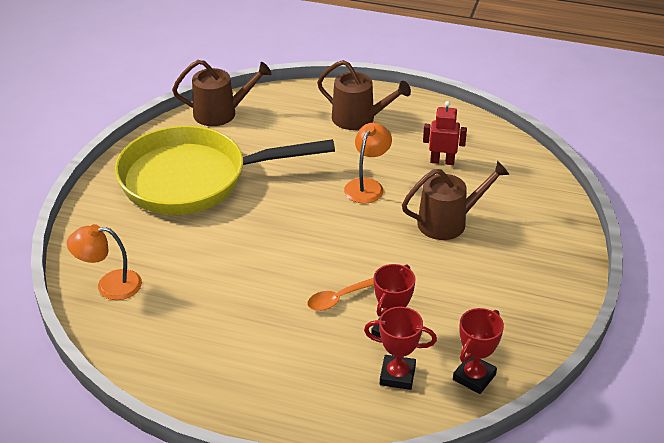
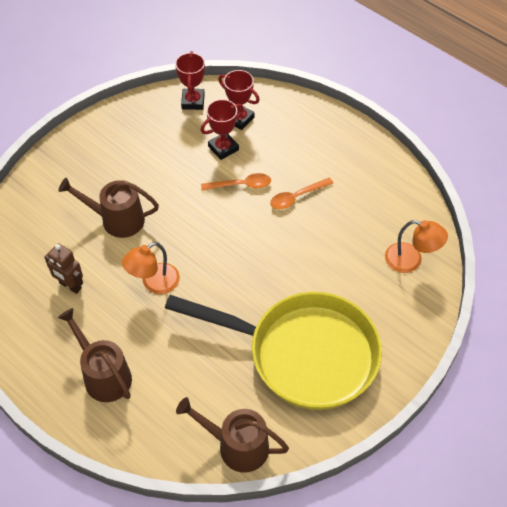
camera: 155 degrees left, 15 degrees up
red robot [423,101,467,165] -> brown robot [44,243,83,294]
red trophy [453,308,504,394] -> red trophy turned 60 degrees counterclockwise [175,51,205,110]
none -> orange spoon [270,177,333,209]

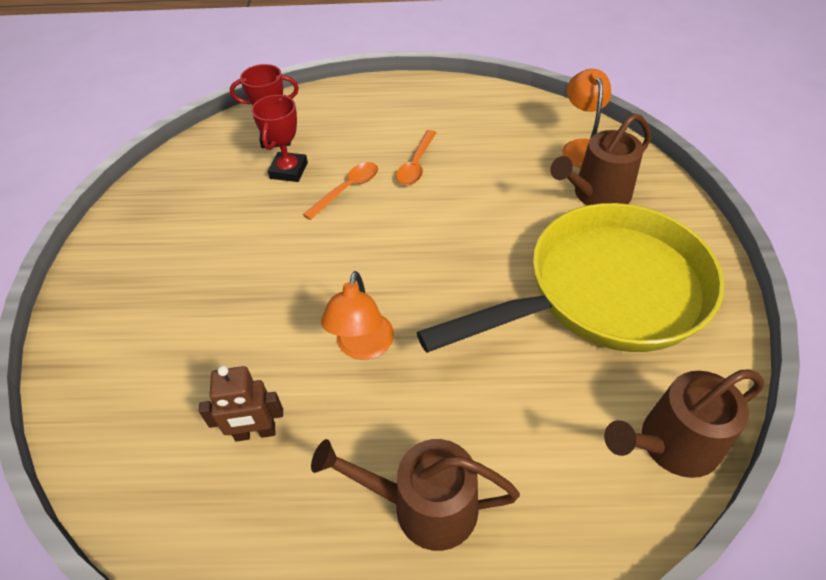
camera: 40 degrees left, 5 degrees down
brown watering can [58,178,159,238] -> brown watering can moved to [550,113,651,205]
red trophy [175,51,205,110] -> none
orange lamp [385,220,448,273] -> orange lamp turned 75 degrees counterclockwise [562,69,611,168]

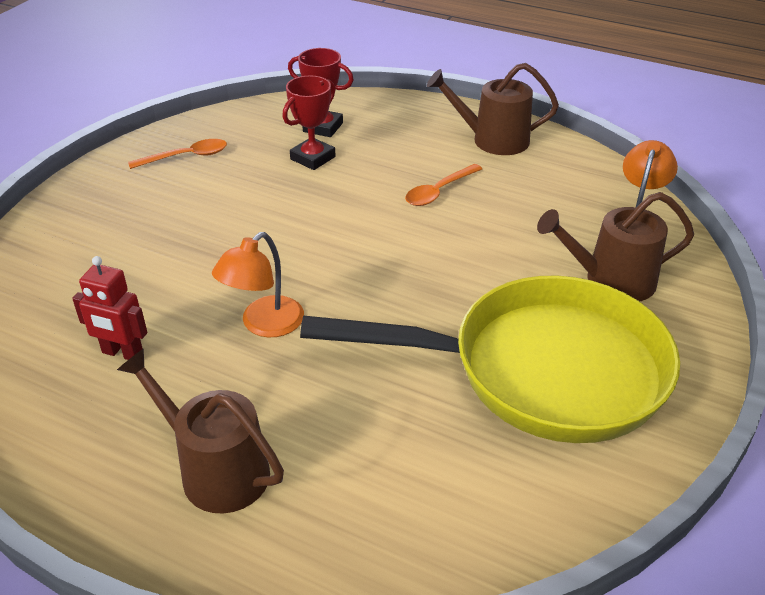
camera: 25 degrees right, 10 degrees down
brown robot [199,366,283,442] -> red robot [72,256,147,360]
orange spoon [303,162,378,220] -> orange spoon moved to [128,139,227,169]
brown watering can [604,369,764,478] -> brown watering can moved to [427,63,559,155]

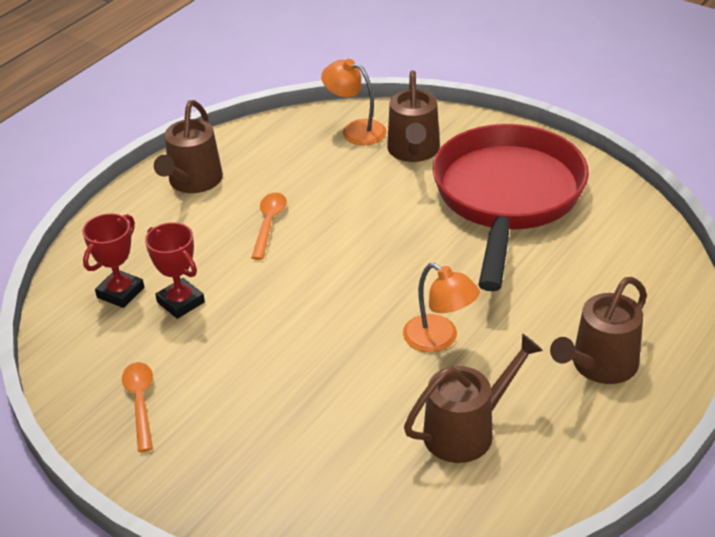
camera: 80 degrees left, 0 degrees up
red robot [72,256,147,360] -> brown watering can [404,334,543,463]
yellow pan [300,275,680,443] -> red pan [432,124,589,291]
orange spoon [405,164,482,206] -> orange spoon turned 135 degrees counterclockwise [251,193,287,260]

